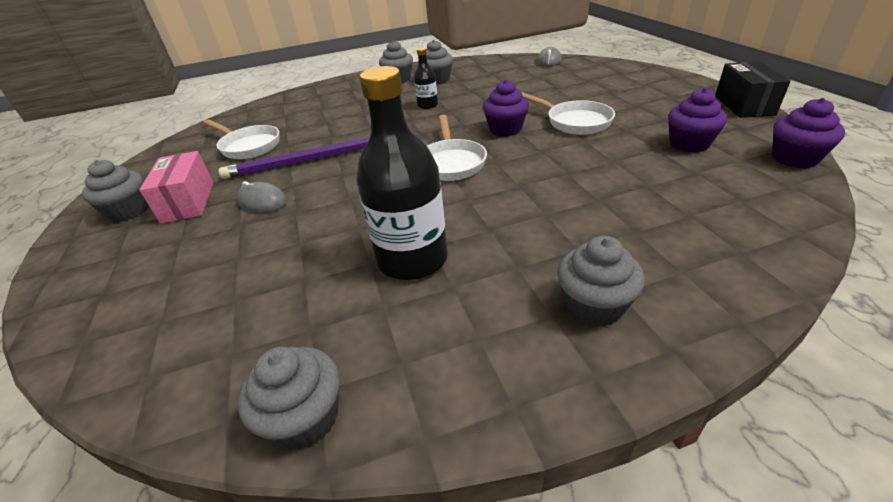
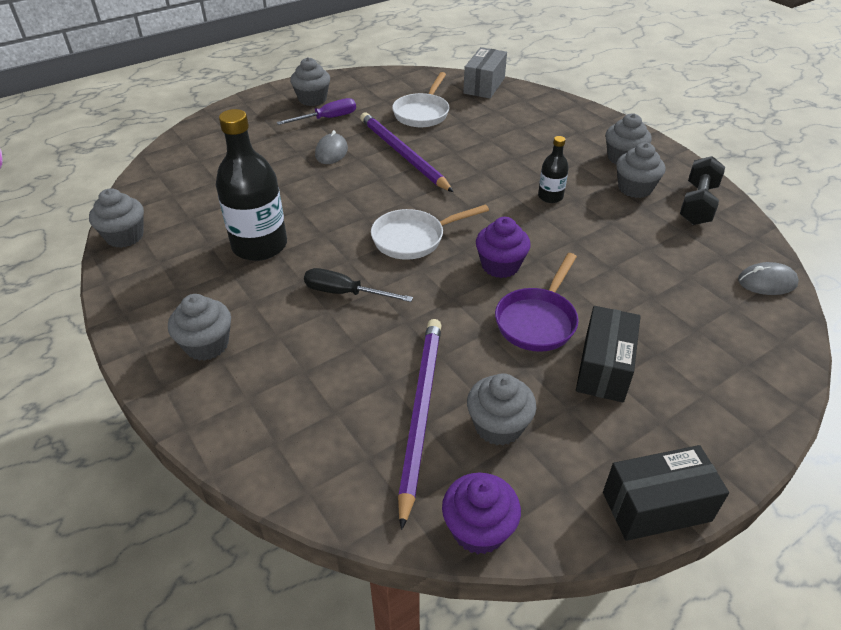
camera: 70 degrees right, 5 degrees up
pink box [139,151,213,224] -> purple screwdriver [277,98,356,125]
white pan [521,92,615,135] -> purple pan [495,253,579,352]
purple cupcake [668,88,727,153] -> grey cupcake [467,373,536,446]
none -> black screwdriver [304,268,413,302]
none -> purple pencil [398,319,442,530]
none -> grey box [463,47,507,98]
none -> black box [576,306,641,402]
none -> black dumbbell [680,156,725,225]

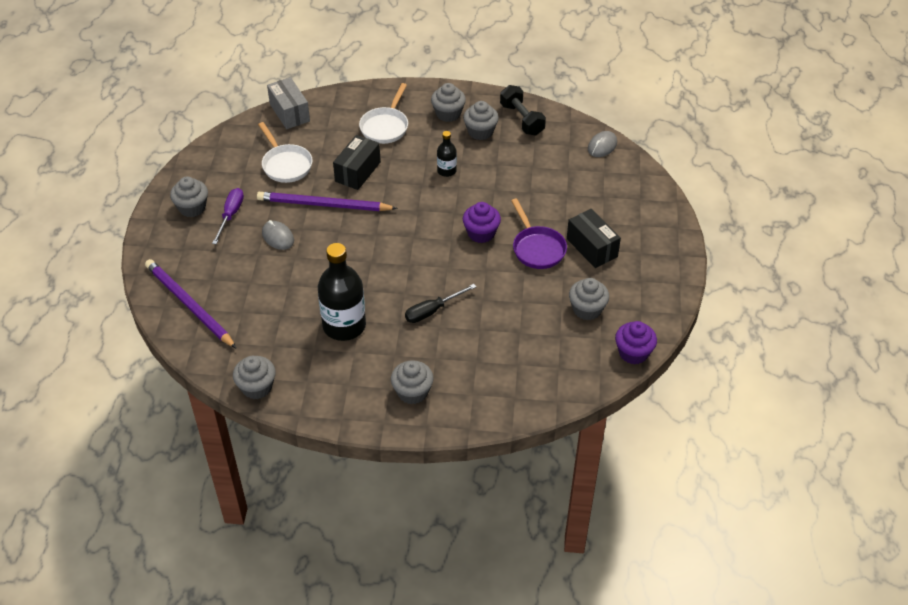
camera: 50 degrees left, 5 degrees up
white pan [371,204,489,260] -> white pan moved to [359,83,408,144]
purple pencil [398,319,442,530] -> purple pencil moved to [145,259,236,348]
black box [603,445,729,541] -> black box moved to [333,135,381,190]

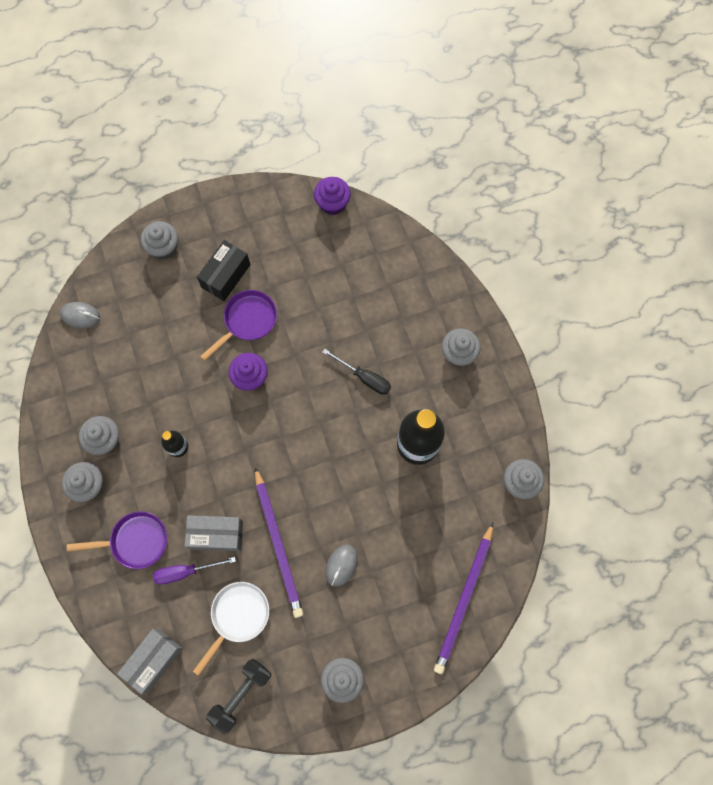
camera: 115 degrees left, 25 degrees up
purple screwdriver [212,188,244,244] -> purple screwdriver moved to [153,557,236,585]
black box [333,135,381,190] -> grey box [185,515,243,551]
white pan [359,83,408,144] -> purple pan [67,511,167,569]
black dumbbell [500,85,546,135] -> black dumbbell moved to [206,659,271,734]
grey cupcake [569,278,609,320] -> grey cupcake moved to [141,221,178,260]

